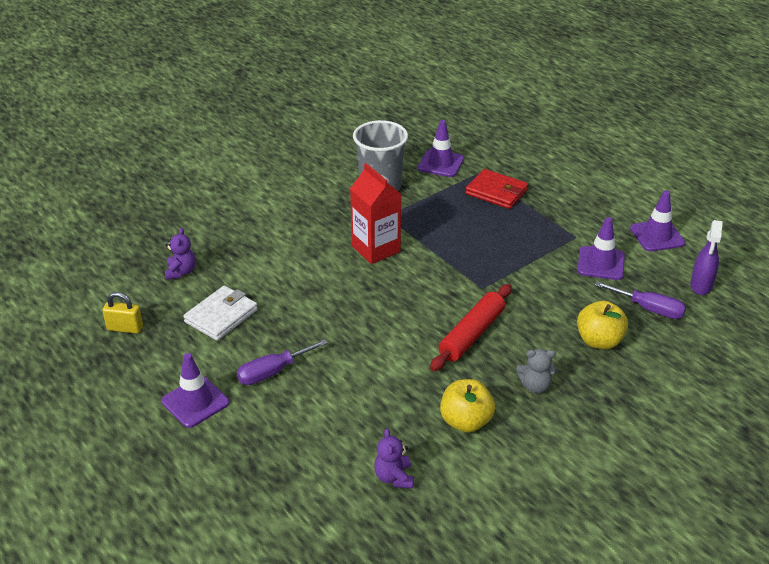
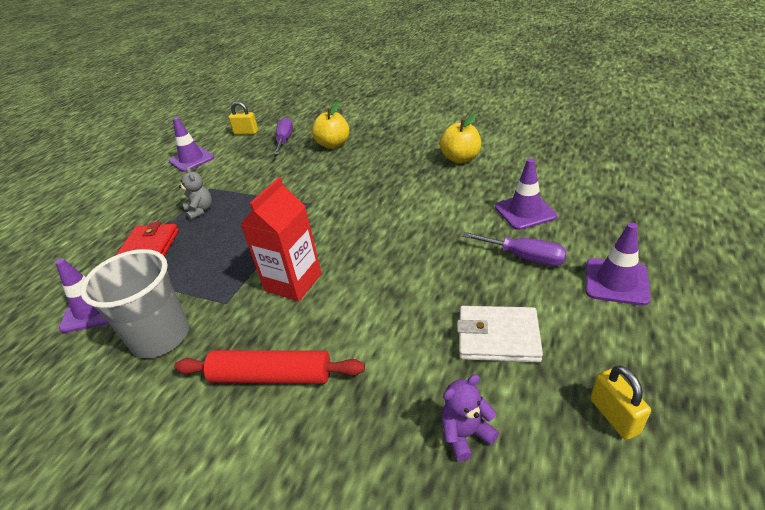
camera: 115 degrees left, 0 degrees up
purple teddy bear [374,429,414,488] -> none
red rolling pin [430,284,512,371] -> red rolling pin moved to [174,350,365,384]
grey teddy bear [516,349,557,394] -> grey teddy bear moved to [179,167,212,220]
purple traffic cone [577,217,625,280] -> purple traffic cone moved to [495,158,557,230]
purple spray bottle [690,220,723,295] -> yellow padlock [229,101,258,135]

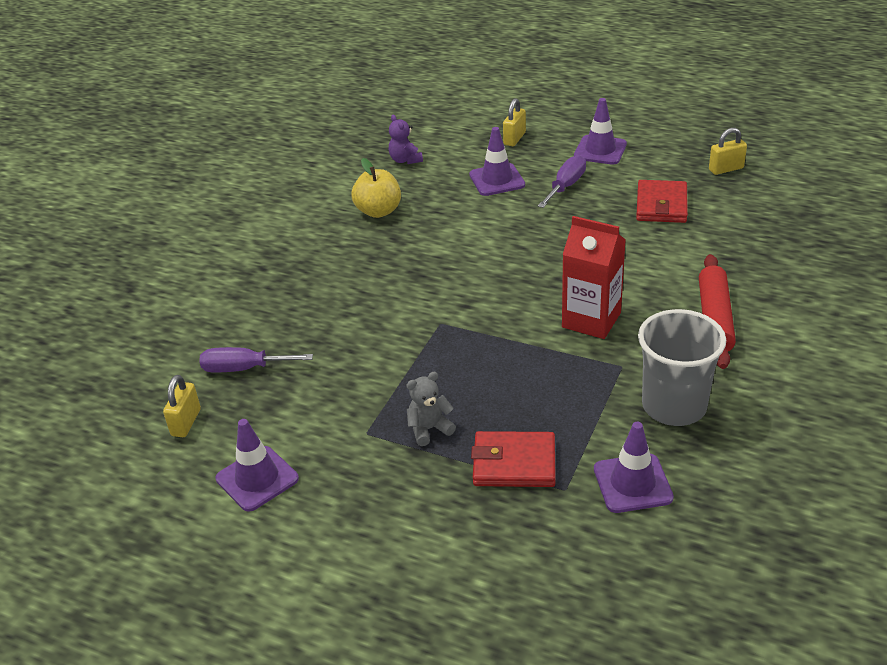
camera: 90 degrees left, 0 degrees up
yellow apple [312,102,350,149] -> none
purple teddy bear [441,374,499,462] -> purple teddy bear moved to [389,115,423,164]
white wallet [457,306,543,362] -> red wallet [636,180,688,223]
none -> yellow padlock [503,98,526,146]

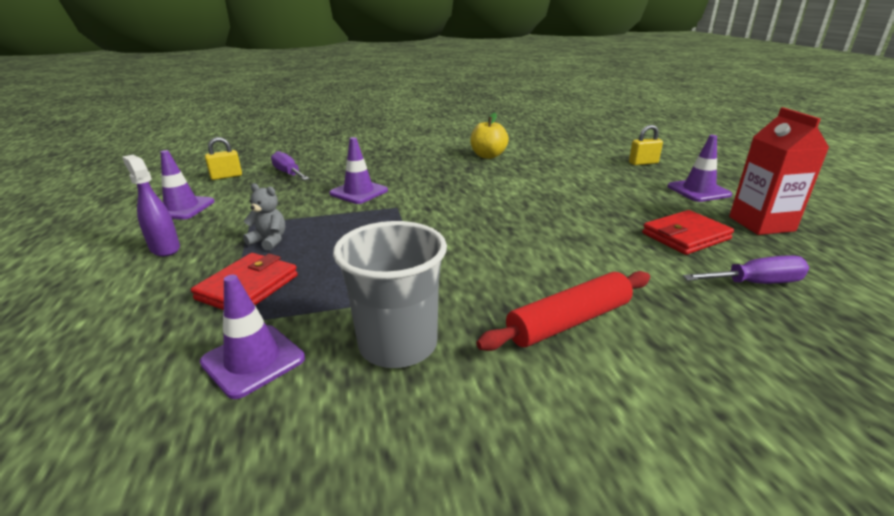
camera: 50 degrees right, 10 degrees down
purple teddy bear [389,115,423,164] -> none
purple traffic cone [469,127,525,196] -> purple traffic cone moved to [329,137,388,204]
red wallet [471,431,556,487] -> red wallet turned 60 degrees clockwise [191,253,298,310]
purple screwdriver [538,155,586,208] -> purple screwdriver moved to [683,256,809,284]
red carton [562,216,626,339] -> red carton moved to [729,107,829,235]
yellow padlock [709,128,747,175] -> none
none -> purple spray bottle [122,155,180,256]

